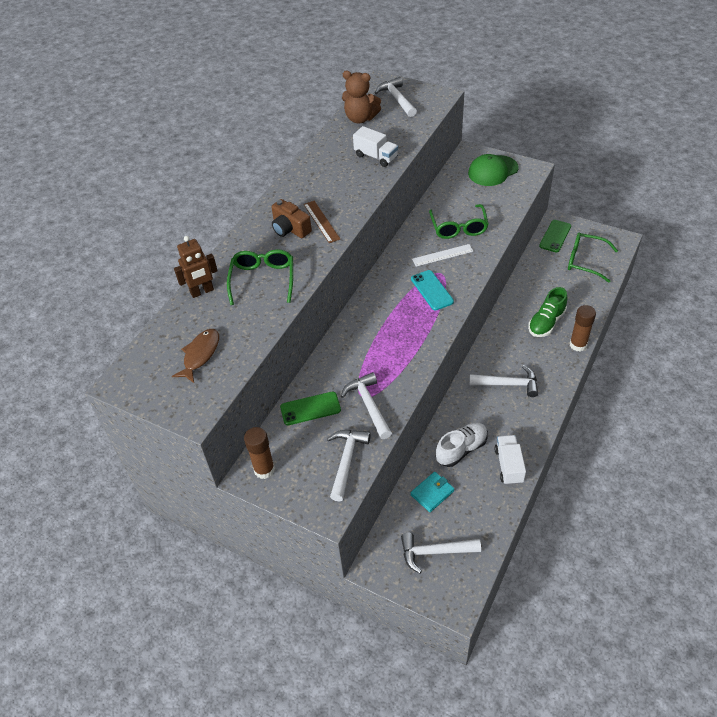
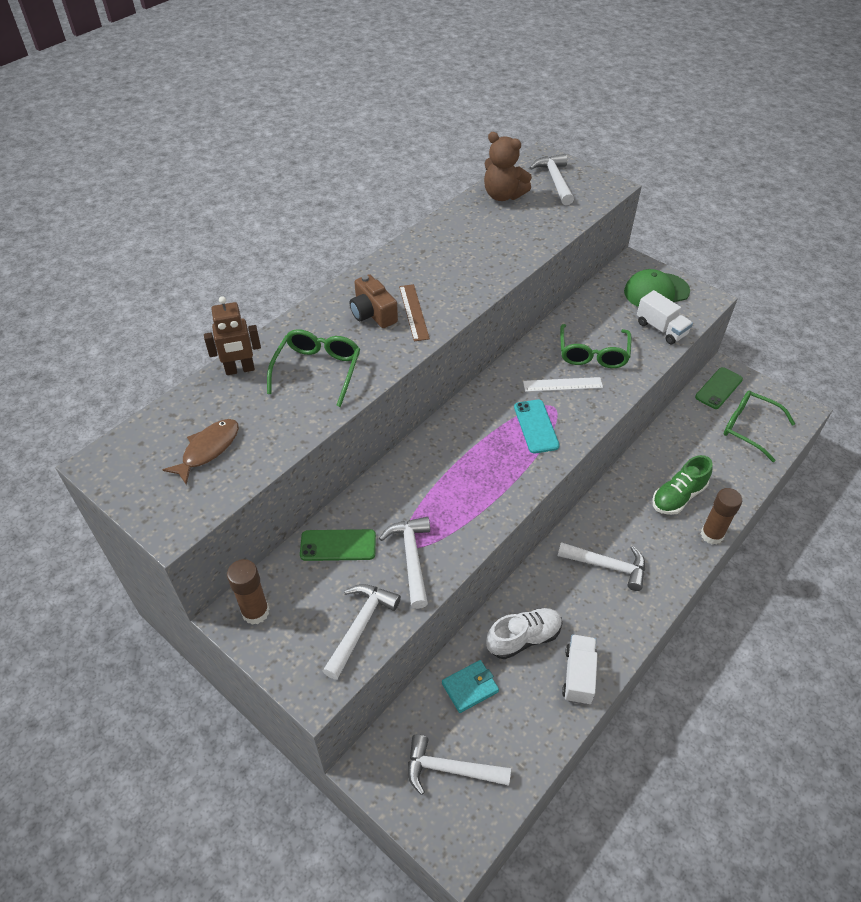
camera: 10 degrees right, 0 degrees up
white truck [353,126,398,167] -> white truck moved to [637,290,693,344]

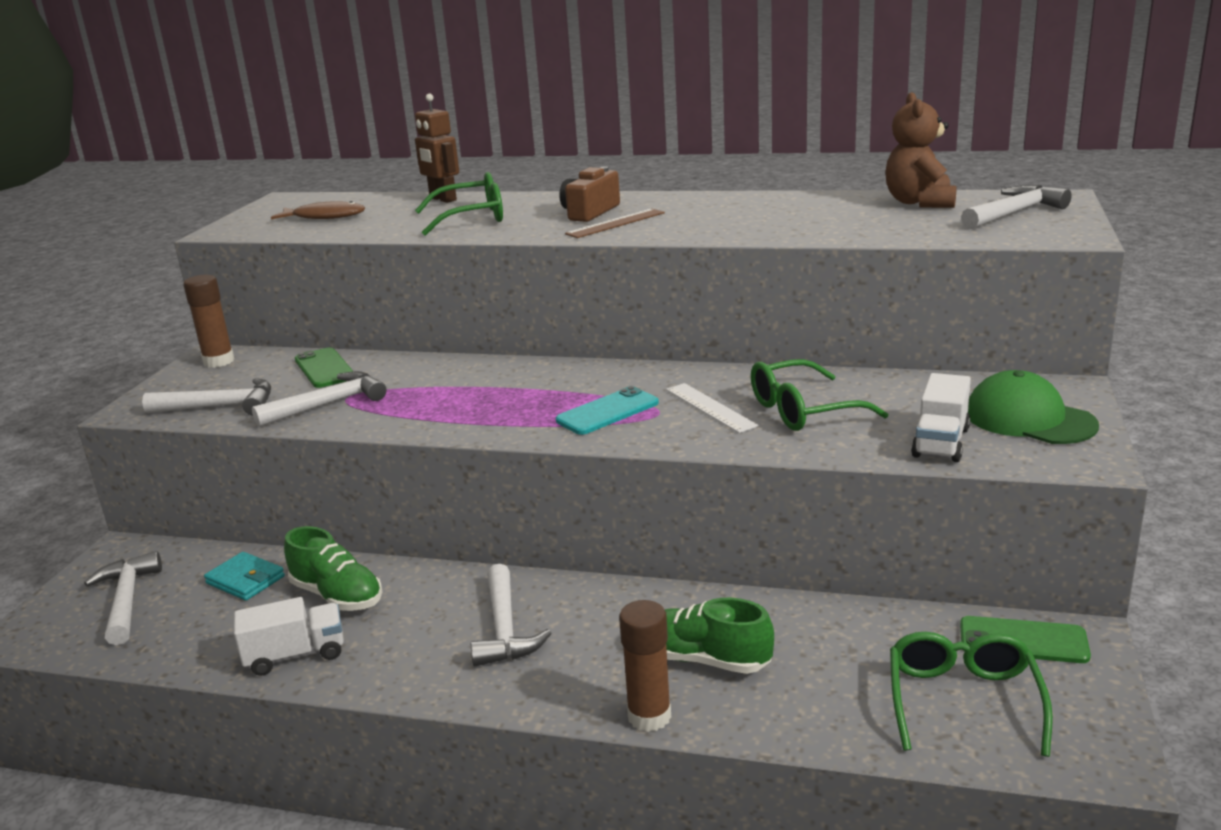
camera: 65 degrees right, 25 degrees down
white shoe [486,608,562,659] -> green shoe [284,526,383,611]

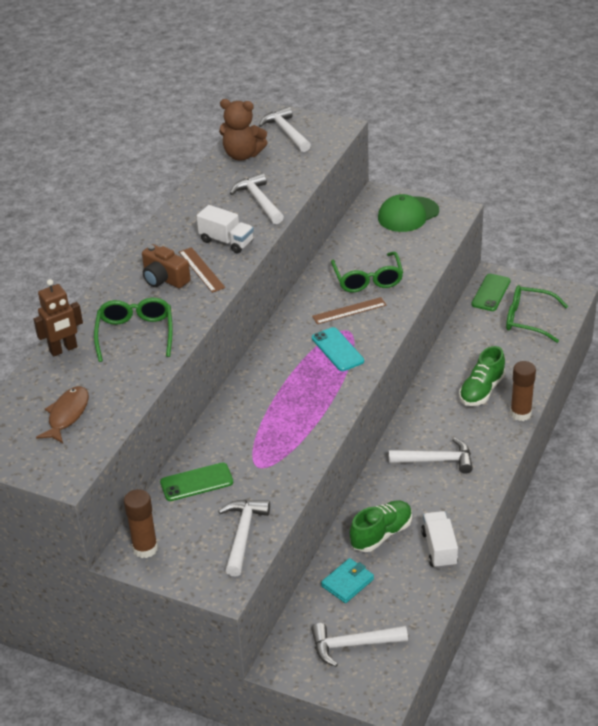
camera: 80 degrees left, 15 degrees up
white hammer [252,371,386,427] -> white hammer moved to [230,173,284,224]
white ruler [666,383,759,433] -> brown ruler [312,297,387,324]
white truck [911,373,971,462] -> white truck moved to [197,205,254,253]

